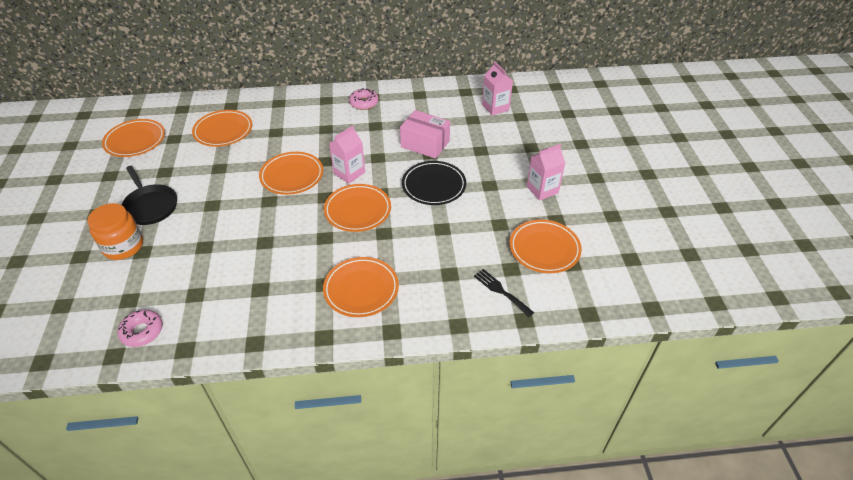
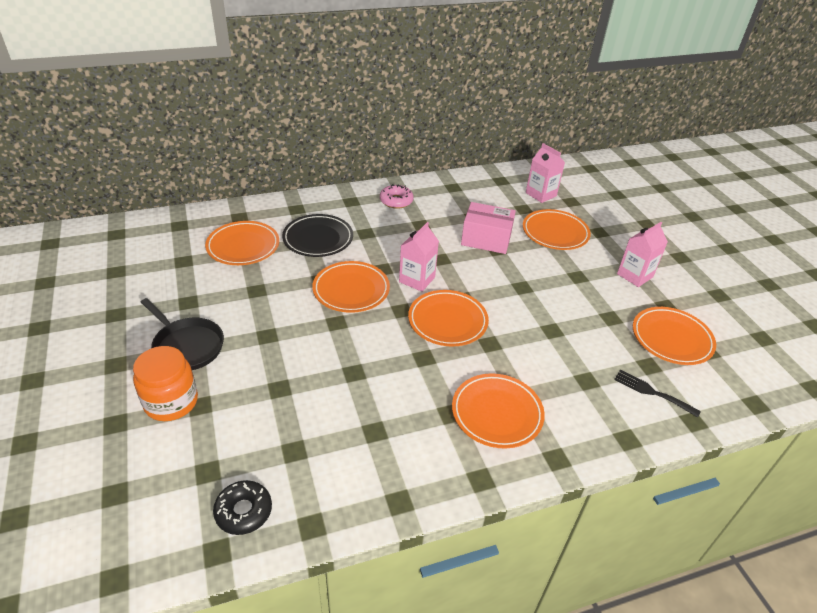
camera: 15 degrees left, 5 degrees down
orange plate [102,119,165,157] -> orange plate moved to [523,209,591,250]
pink donut [118,310,163,347] -> black donut [213,480,272,535]
black plate [402,161,466,205] -> black plate moved to [282,214,353,257]

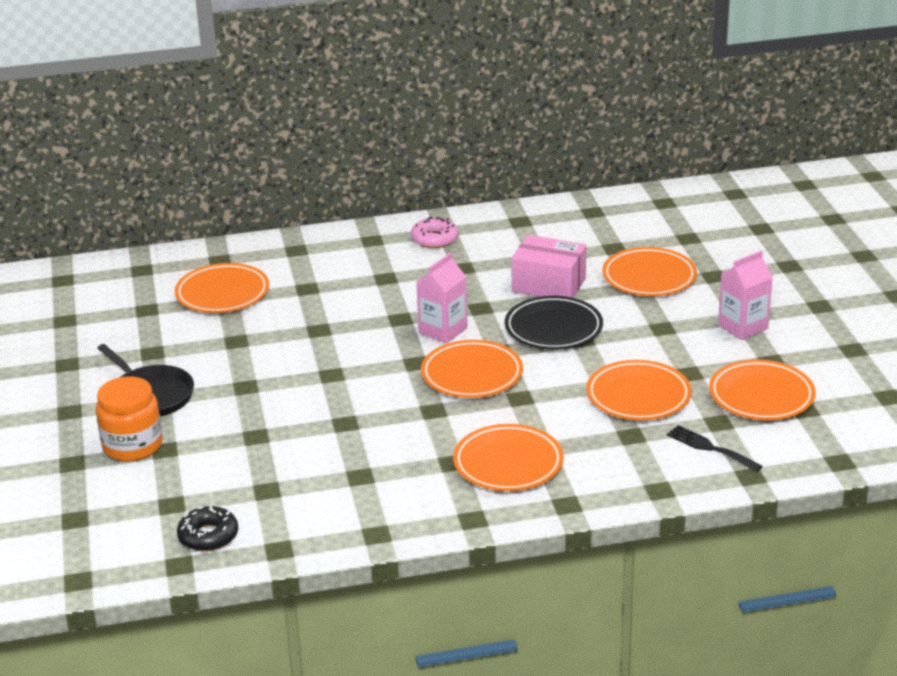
camera: 10 degrees right, 10 degrees down
black plate [282,214,353,257] -> black plate moved to [505,296,603,350]
orange plate [312,261,390,313] -> orange plate moved to [586,360,692,420]
pink carton [526,143,565,203] -> none

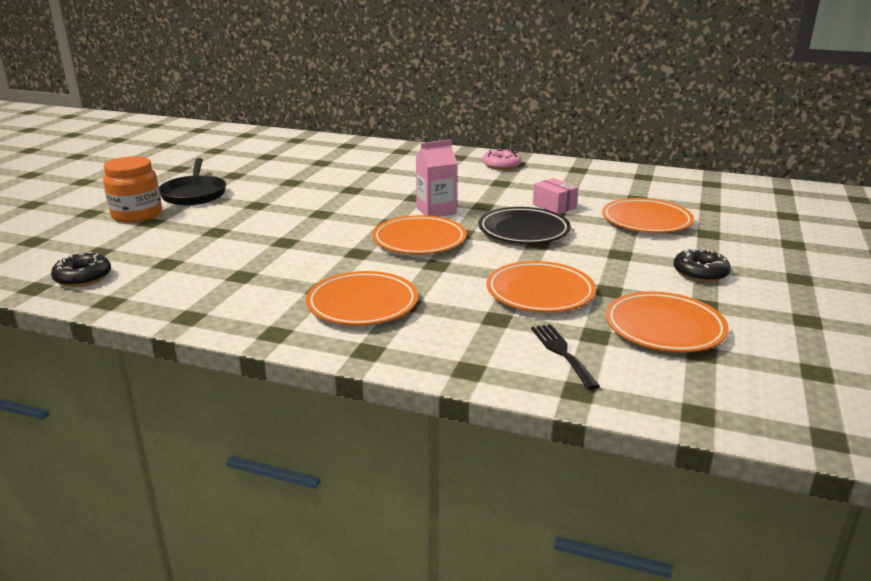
camera: 30 degrees right, 5 degrees down
orange plate [175,263,269,313] -> none
pink box [511,235,586,298] -> pink box [533,178,578,214], size x0.62
pink carton [718,251,773,340] -> black donut [673,248,731,282]

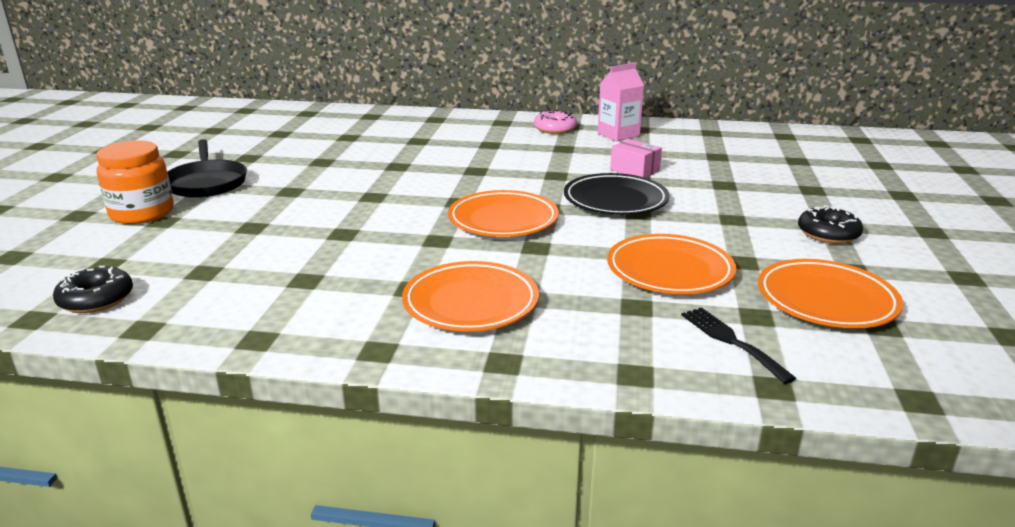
camera: 10 degrees left, 0 degrees up
pink carton [416,139,457,217] -> pink carton moved to [597,63,644,141]
orange plate [602,198,694,233] -> none

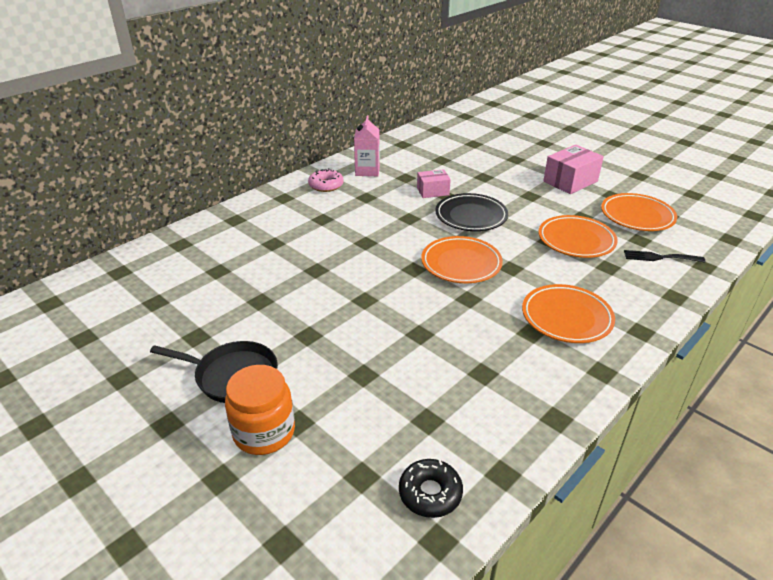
camera: 55 degrees left, 10 degrees up
black donut [798,205,863,244] -> pink box [543,145,604,194]

